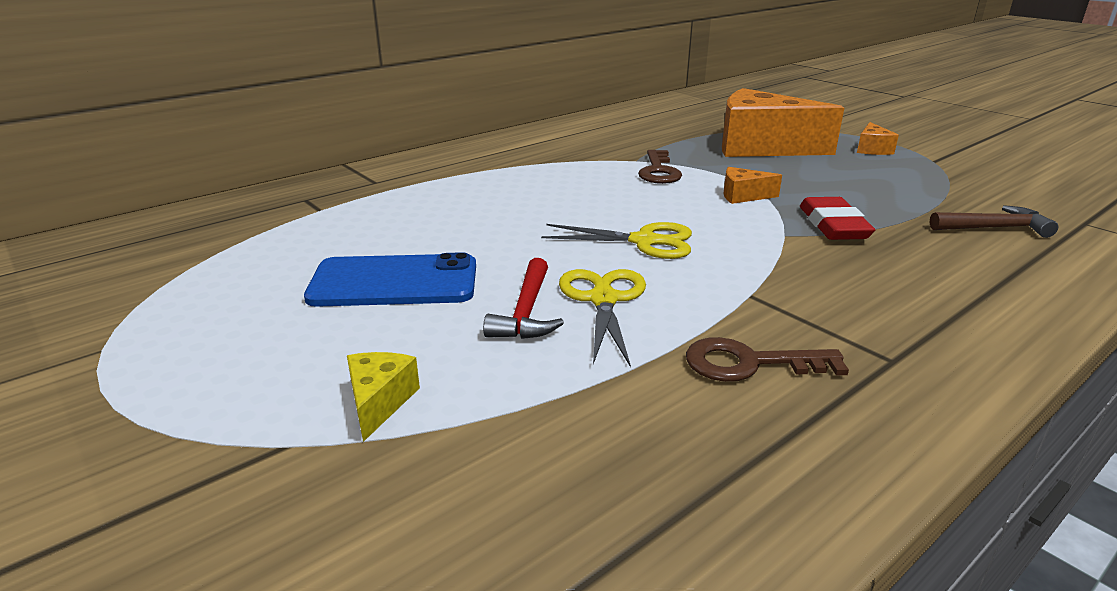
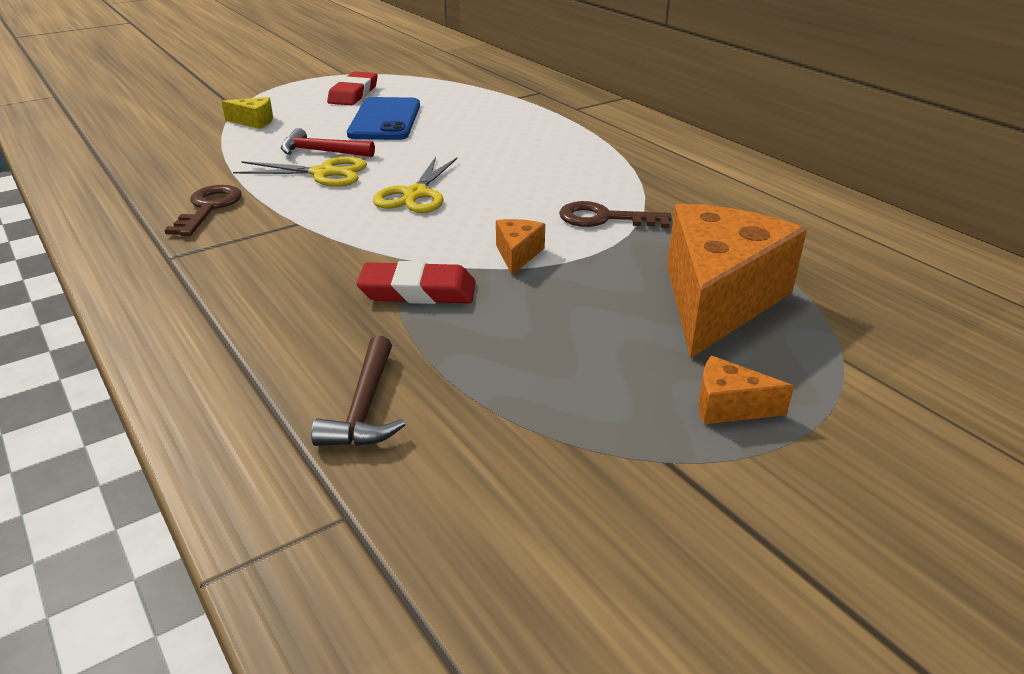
camera: 95 degrees right, 5 degrees up
none -> red eraser [327,71,378,106]

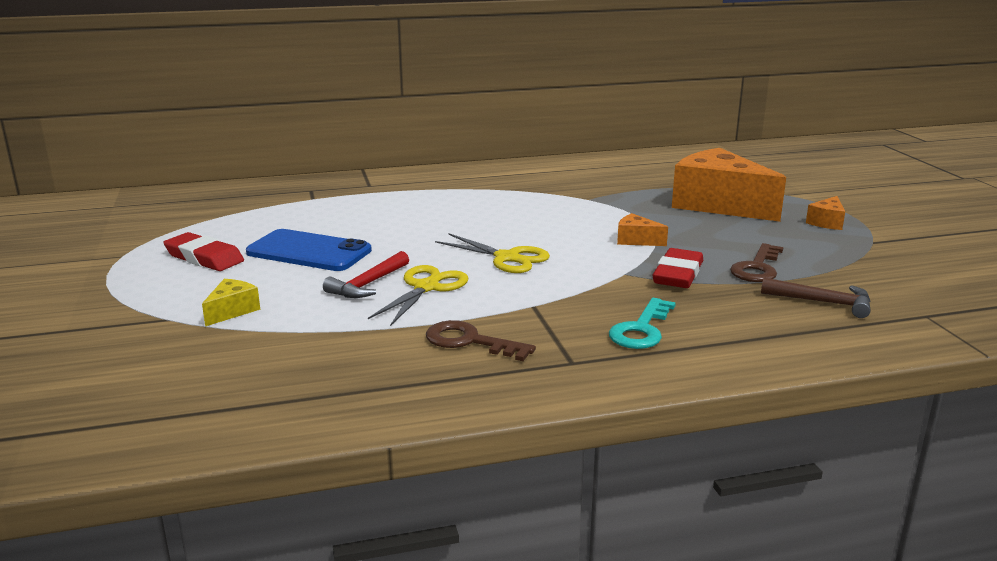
camera: 70 degrees left, 10 degrees down
brown key [559,201,671,228] -> brown key moved to [730,243,784,282]
none -> turquoise key [609,298,676,349]

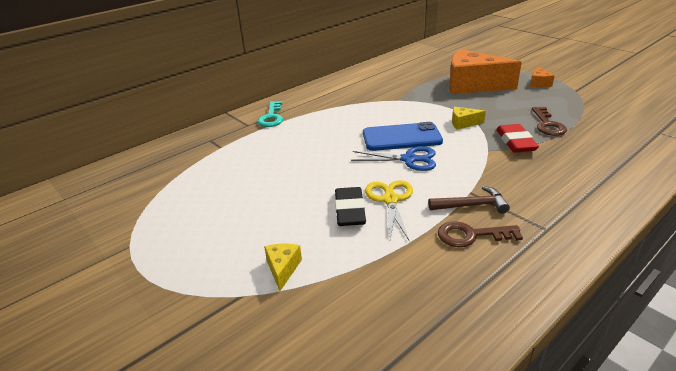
camera: 25 degrees left, 10 degrees up
red eraser [163,232,244,271] -> none
blue phone [246,229,372,271] -> blue phone moved to [363,122,443,151]
red hammer [323,251,409,298] -> black eraser [335,187,366,226]
yellow scissors [435,233,550,273] -> blue scissors [351,146,436,171]
turquoise key [609,298,676,349] -> turquoise key moved to [258,101,283,127]
orange cheese [617,213,668,246] -> yellow cheese [452,106,486,130]
brown hammer [761,278,871,318] -> brown hammer moved to [428,186,510,214]

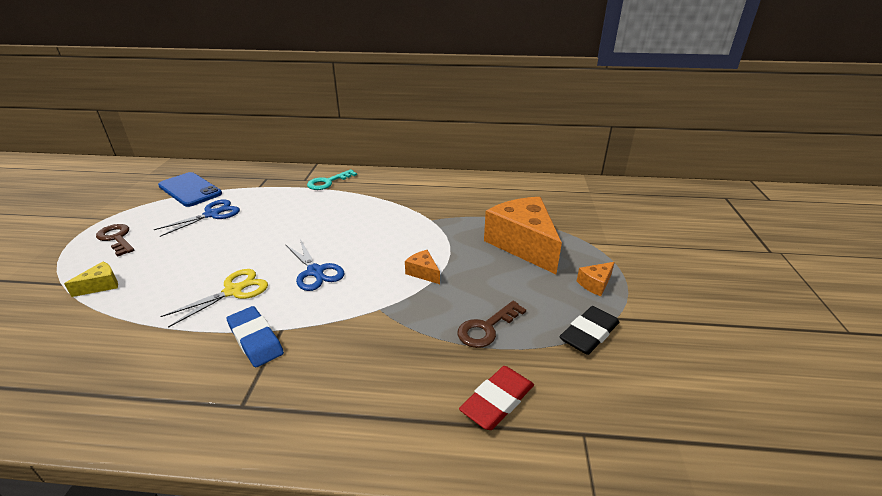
camera: 45 degrees right, 0 degrees up
black eraser [335,187,366,226] -> black eraser moved to [559,306,619,355]
blue phone [363,122,443,151] -> blue phone moved to [158,172,222,207]
brown hammer [428,186,510,214] -> blue eraser [227,306,284,367]
brown key [438,221,523,247] -> brown key moved to [96,224,135,256]
yellow cheese [452,106,486,130] -> orange cheese [405,250,440,284]
red eraser [496,124,539,153] -> red eraser moved to [459,366,534,430]
none -> blue scissors [154,199,240,237]

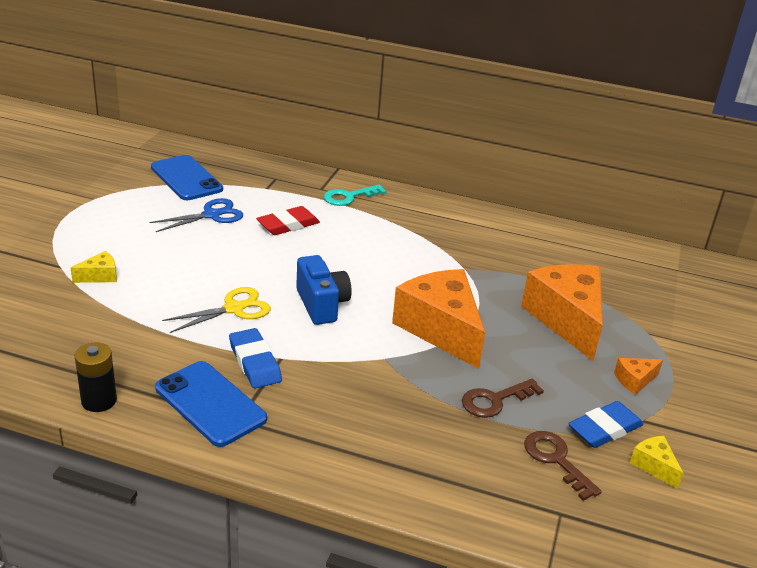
camera: 10 degrees right, 0 degrees up
brown key [96,224,135,256] -> brown key moved to [524,431,602,501]
blue scissors [285,239,344,291] -> blue camera [296,255,352,325]
orange cheese [405,250,440,284] -> orange cheese [392,269,485,369], size x2.38
red eraser [459,366,534,430] -> red eraser moved to [256,206,320,235]
black eraser [559,306,619,355] -> blue eraser [568,401,644,448]
none -> black battery [74,343,117,412]
none -> blue phone [155,361,267,447]
none -> yellow cheese [630,436,683,489]

